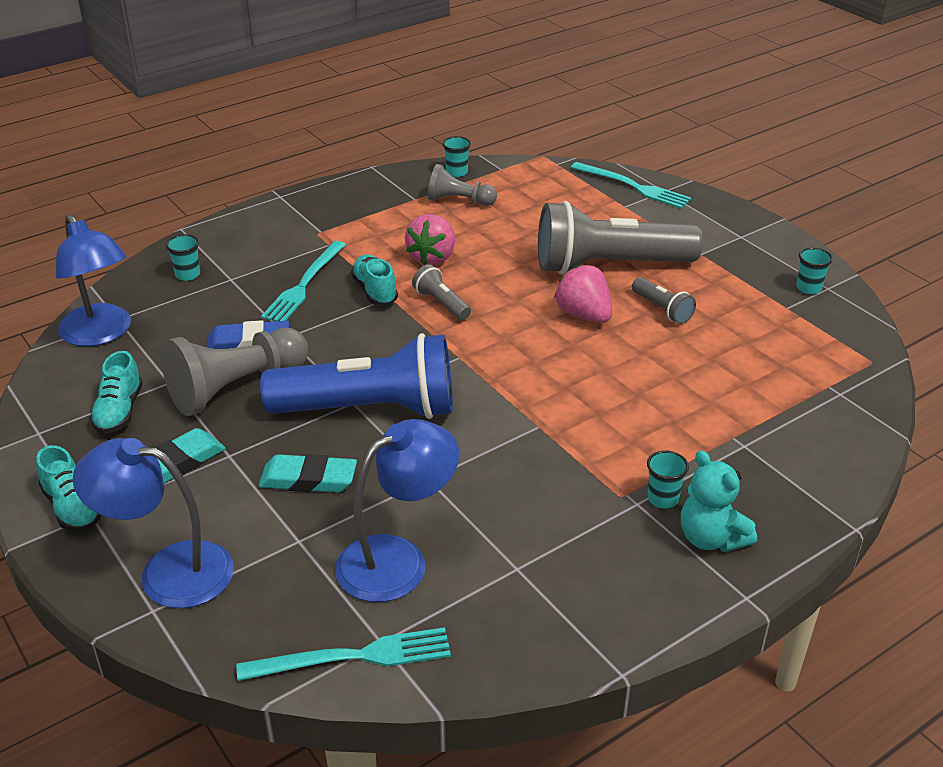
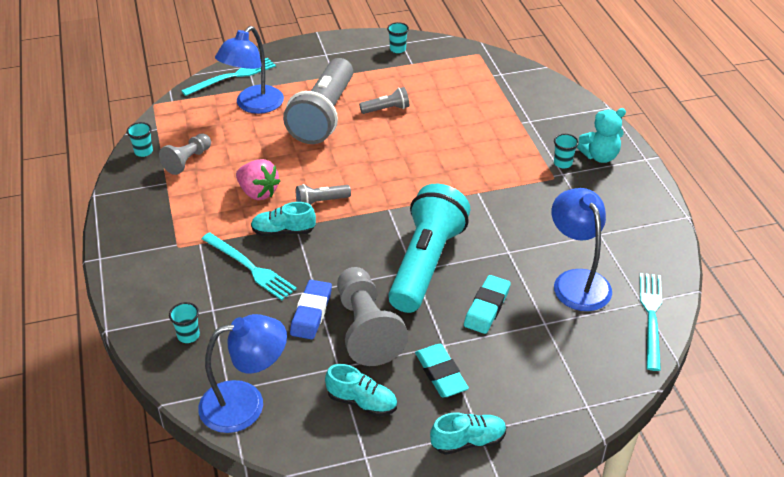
camera: 70 degrees left, 5 degrees up
blue lamp [73,438,234,608] -> blue lamp moved to [215,26,284,114]
blue flashlight [260,333,453,419] -> turquoise flashlight [388,184,471,313]
pink strawberry [554,265,612,323] -> none

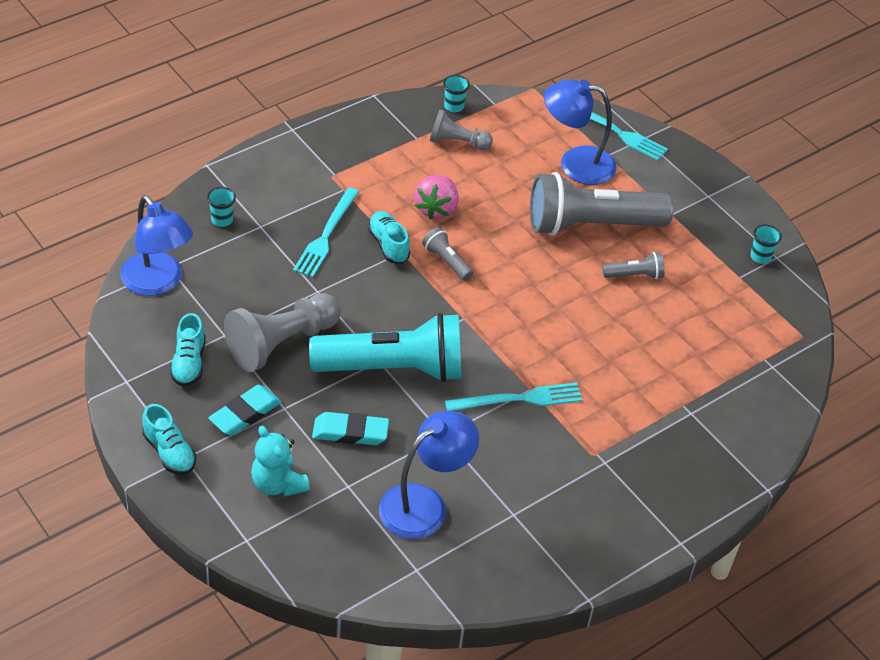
camera: 65 degrees right, 5 degrees up
blue eraser [290,280,332,339] -> none
grey flashlight [359,87,409,114] -> grey flashlight turned 60 degrees counterclockwise [602,252,665,279]
turquoise cup [554,134,579,169] -> none
turquoise teddy bear [577,108,626,163] -> turquoise teddy bear moved to [251,426,310,497]
turquoise fork [640,273,662,371] -> turquoise fork moved to [445,382,582,411]

